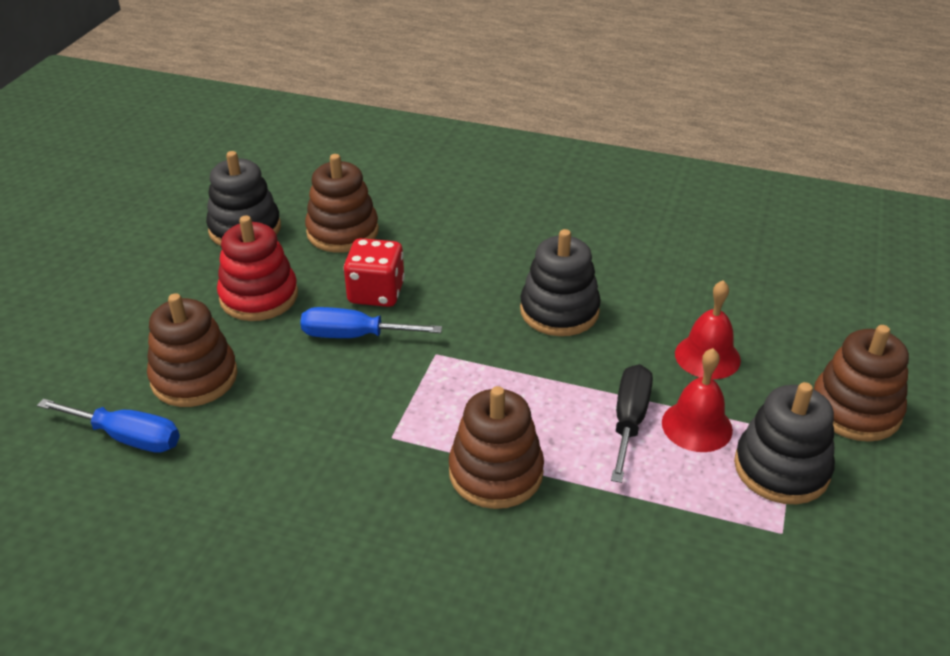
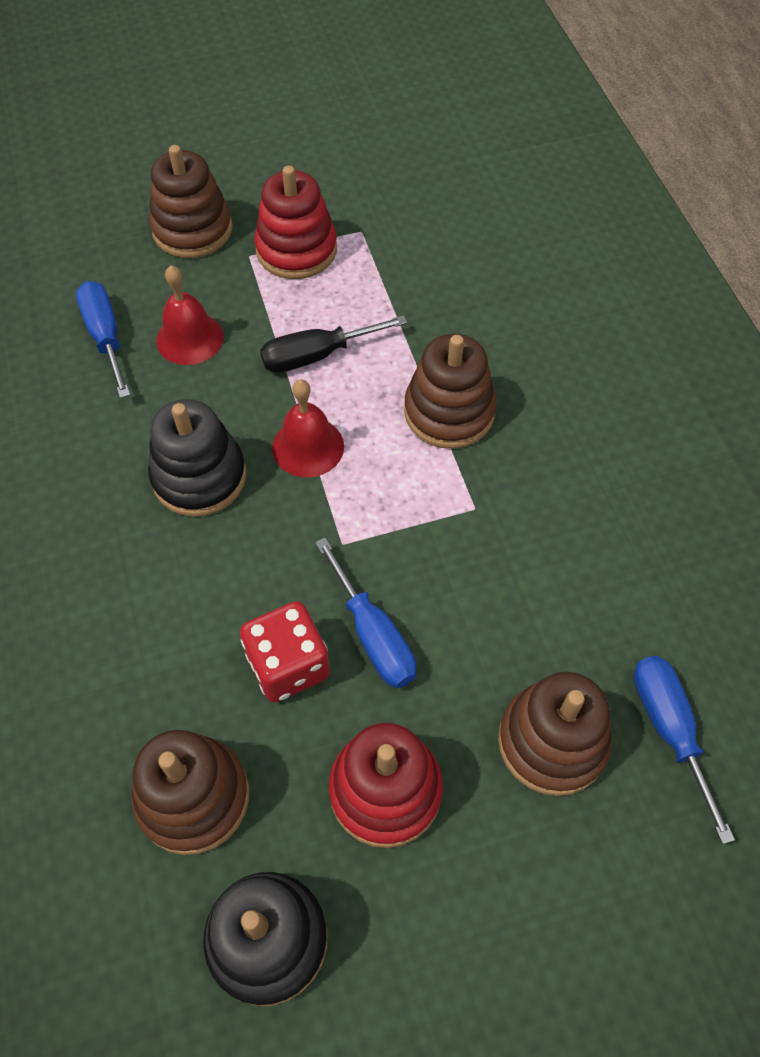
camera: 125 degrees left, 20 degrees up
red bell [662,348,733,452] -> red bell moved to [272,379,344,478]
black stacking toy [734,382,835,504] -> red stacking toy [254,166,337,279]
none -> blue screwdriver [76,281,130,398]

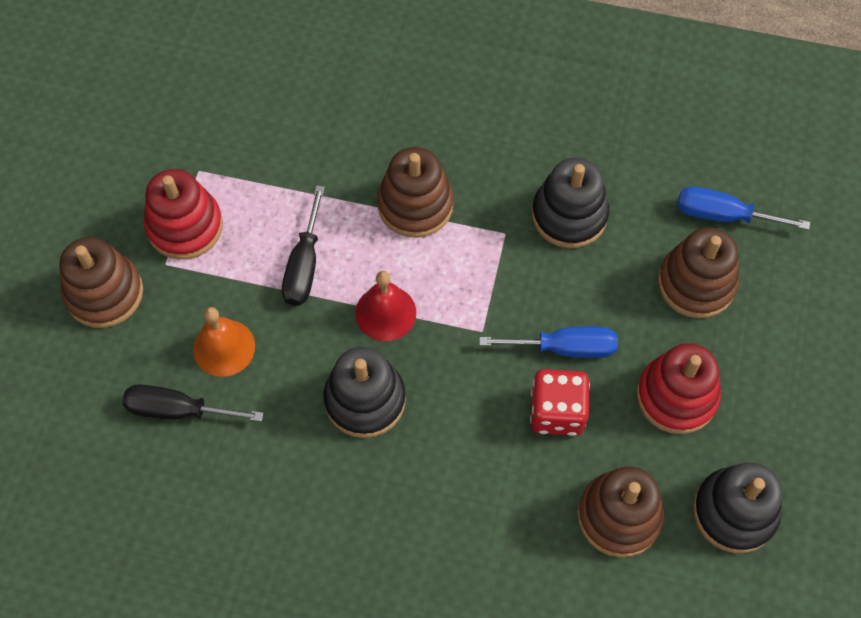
camera: 60 degrees left, 5 degrees up
blue screwdriver [76,281,130,398] -> black screwdriver [122,384,264,422]
red bell [156,265,224,365] -> orange bell [193,307,255,377]
none -> black stacking toy [532,158,609,248]

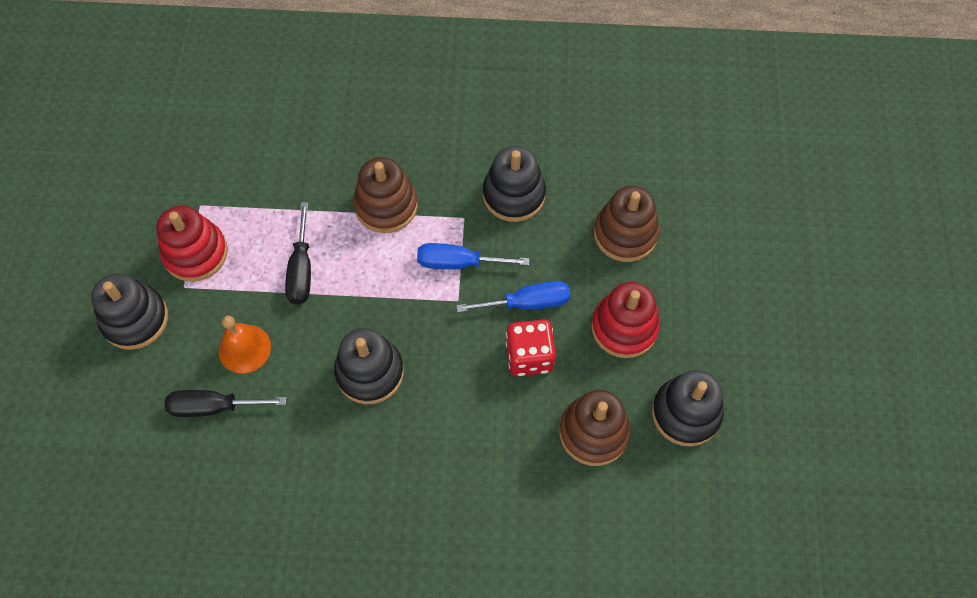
camera: 10 degrees left, 0 degrees up
brown stacking toy [59,237,143,328] -> black stacking toy [91,273,168,350]
red bell [355,271,416,341] -> none
blue screwdriver [678,186,810,230] -> blue screwdriver moved to [417,243,529,269]

